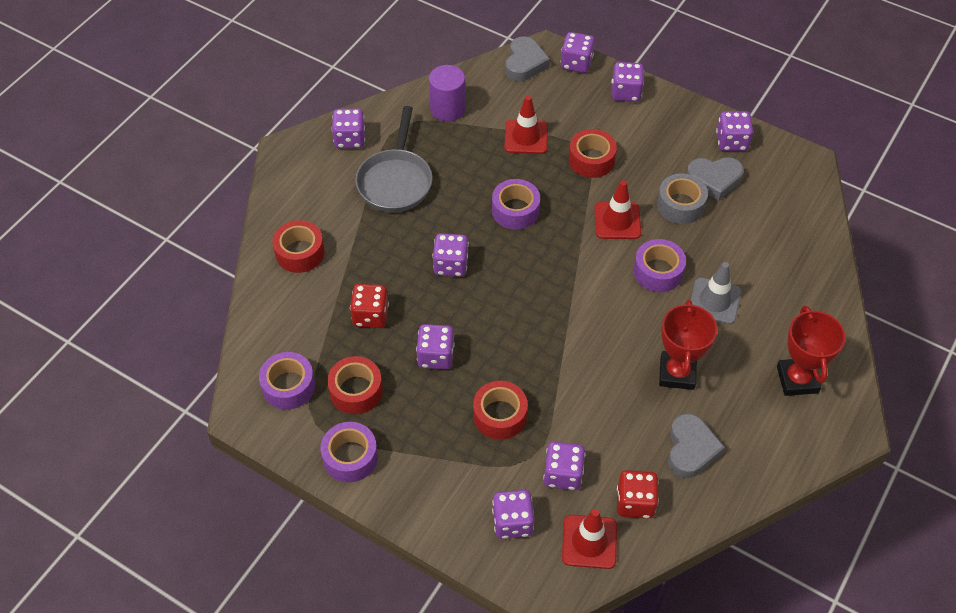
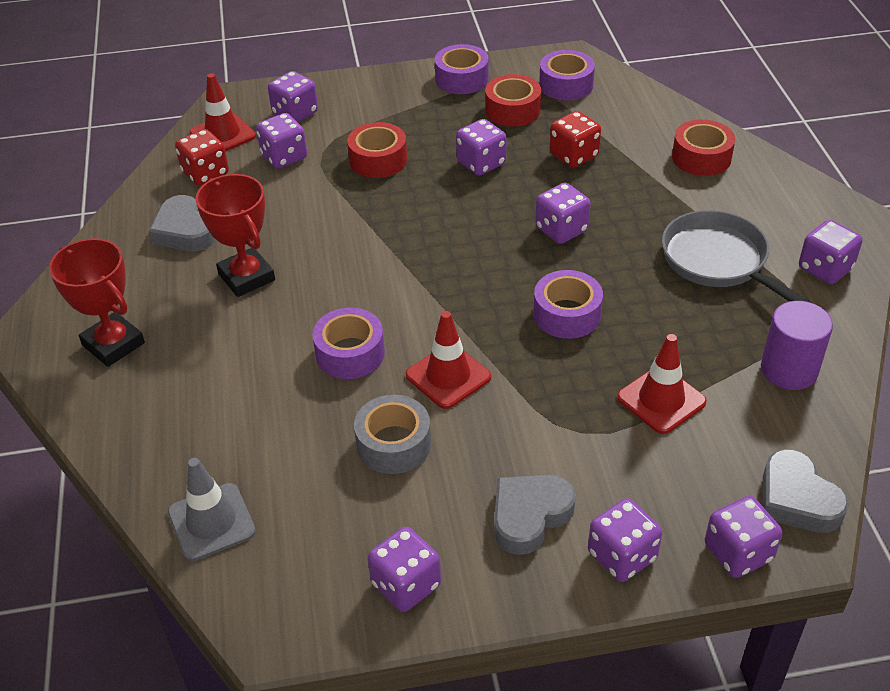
camera: 140 degrees right, 10 degrees down
red tape [569,129,617,178] -> none
grey heart [686,157,744,201] -> grey heart moved to [494,475,576,555]
grey traffic cone [691,262,741,324] -> grey traffic cone moved to [168,458,256,561]

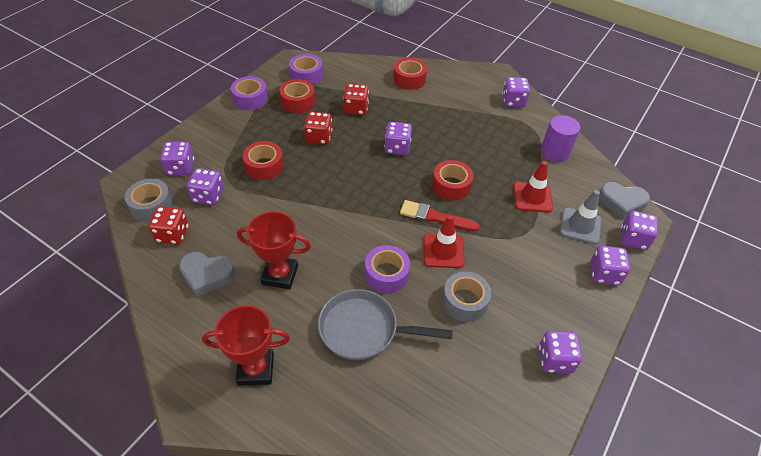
camera: 50 degrees left, 5 degrees up
grey traffic cone [168,458,256,561] -> grey traffic cone moved to [560,190,602,244]
red traffic cone [190,73,256,152] -> grey tape [125,179,173,222]
purple dice [456,119,506,176] -> red dice [304,111,332,145]
grey heart [494,475,576,555] -> none
purple tape [533,270,603,339] -> red tape [432,160,474,201]
grey pan [662,210,811,303] -> grey pan moved to [318,289,453,360]
none -> red brush [400,200,480,231]

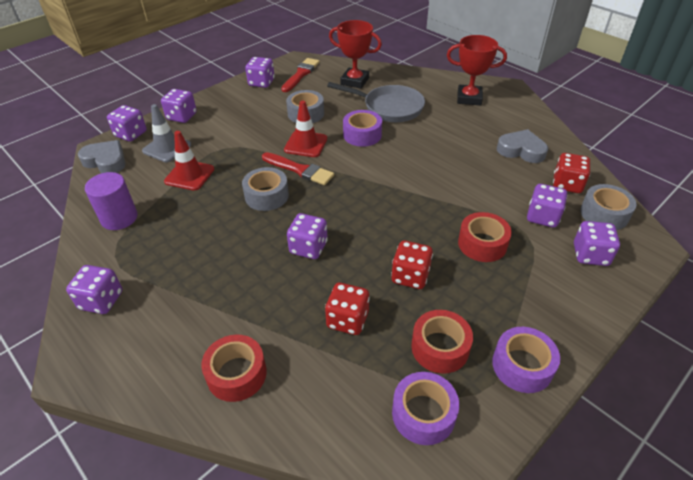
camera: 165 degrees left, 5 degrees down
red trophy [237,211,311,289] -> red trophy moved to [329,20,382,89]
red tape [432,160,474,201] -> grey tape [242,167,289,211]
none -> red brush [281,58,320,92]

